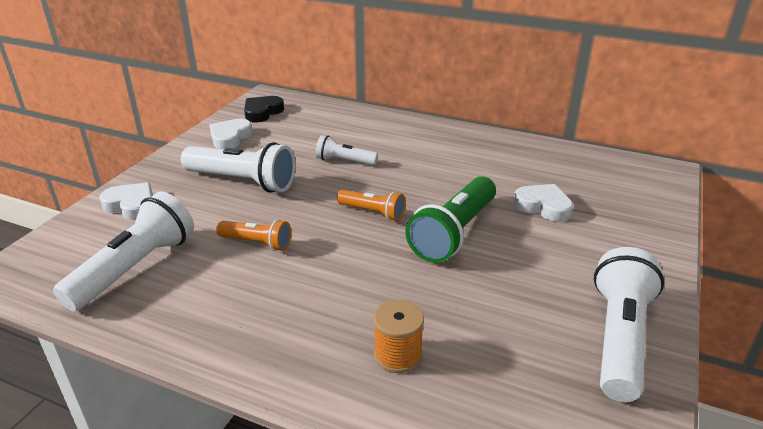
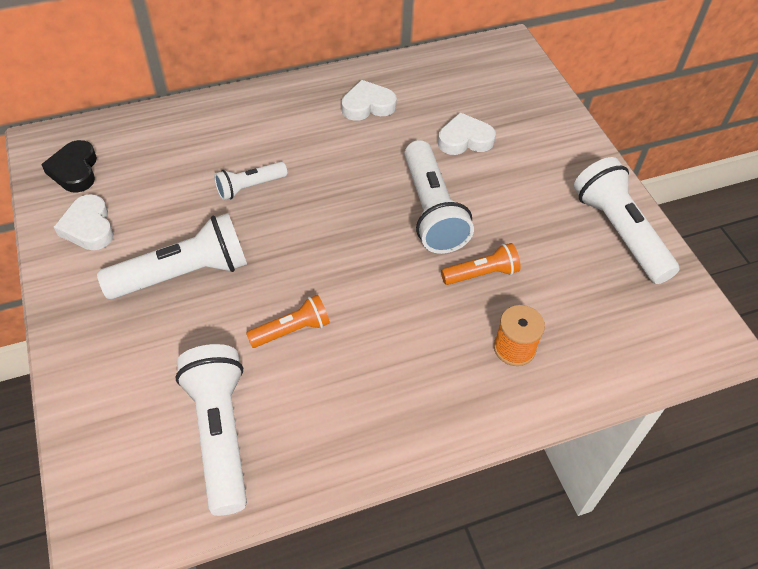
camera: 45 degrees left, 20 degrees up
white heart [99,182,153,220] -> white heart moved to [342,80,397,121]
orange flashlight [337,190,406,221] -> orange flashlight moved to [441,243,521,285]
green flashlight [405,176,496,263] -> white flashlight [404,140,474,254]

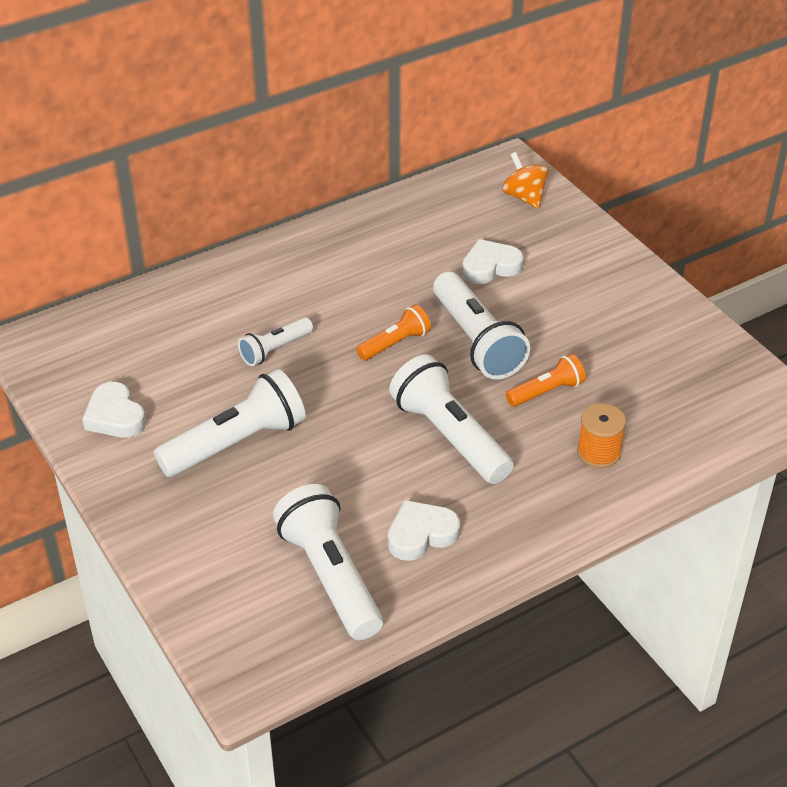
camera: 10 degrees left, 10 degrees down
black heart [41,140,97,193] -> none
orange flashlight [246,295,330,348] -> orange flashlight moved to [356,305,431,361]
white heart [342,80,397,121] -> white heart moved to [388,500,460,561]
white flashlight [574,157,680,284] -> white flashlight moved to [389,354,514,484]
none -> orange spinning top [502,152,549,208]

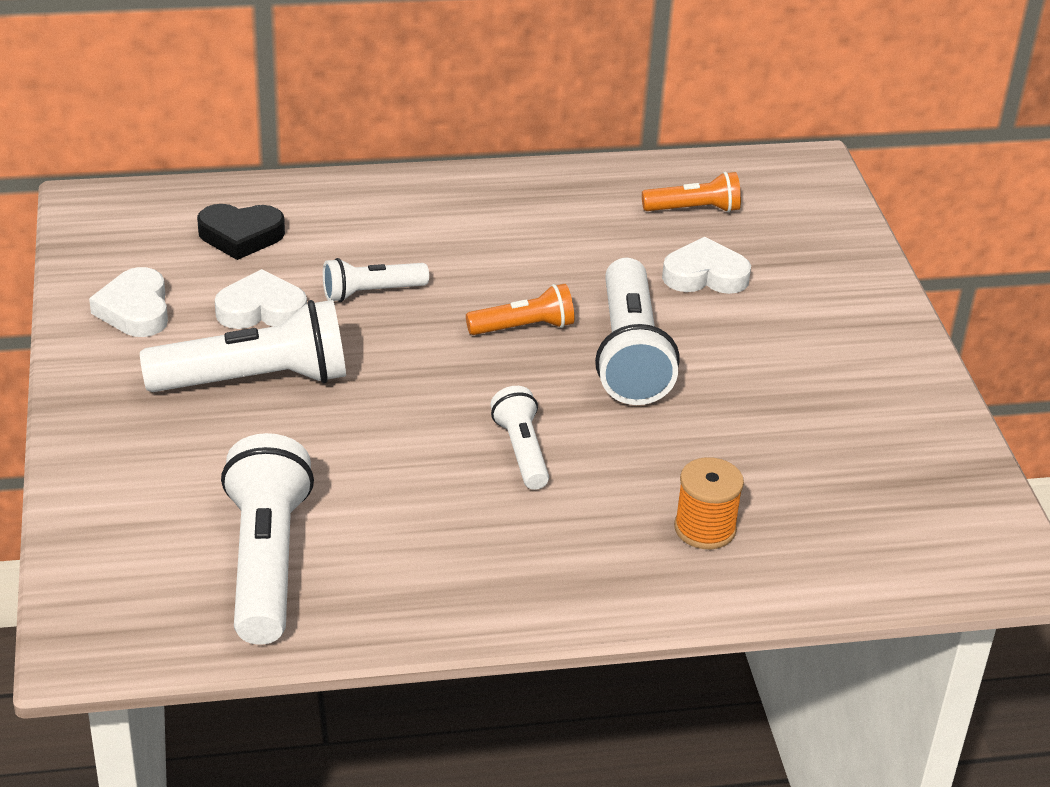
camera: 20 degrees right, 5 degrees down
white heart [388,500,460,561] -> white heart moved to [215,269,307,329]
white flashlight [389,354,514,484] -> white flashlight [490,386,549,490], size x0.56
orange spinning top [502,152,549,208] -> none
orange flashlight [506,354,586,407] -> orange flashlight moved to [642,172,741,212]
none -> black heart [197,204,285,260]

